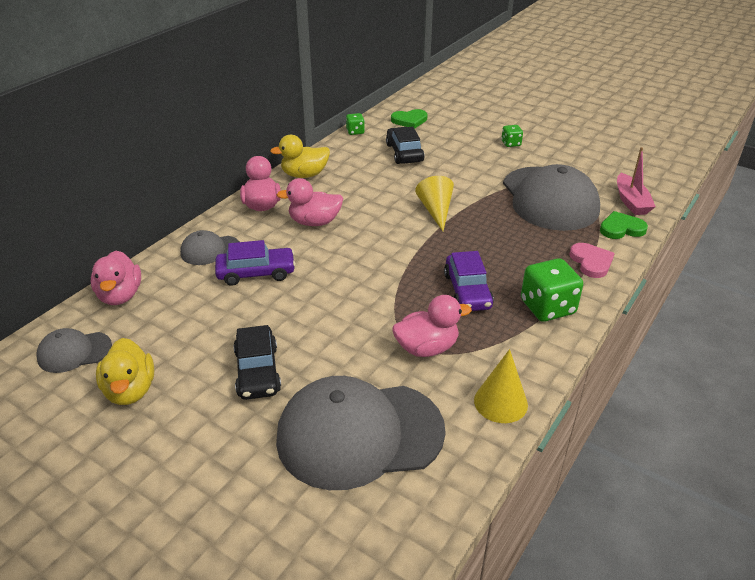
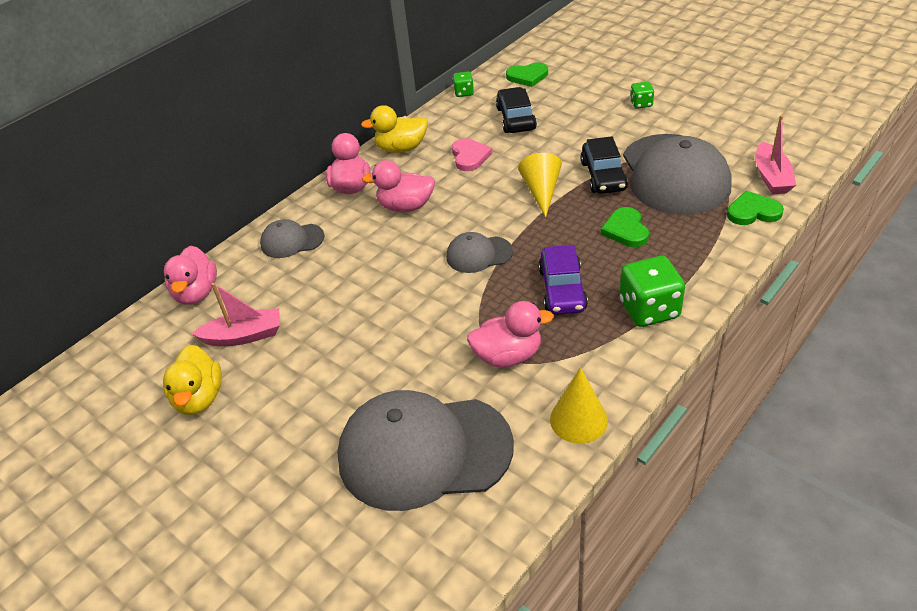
camera: 10 degrees right, 5 degrees up
grey cap [36,328,112,373] -> grey cap moved to [446,232,513,273]
purple car [215,240,296,286] -> none
black car [233,325,281,400] -> black car moved to [581,136,628,194]
pink heart [569,243,615,278] -> pink heart moved to [452,138,493,171]
none -> pink boat [191,283,280,346]
none -> green heart [601,207,649,247]

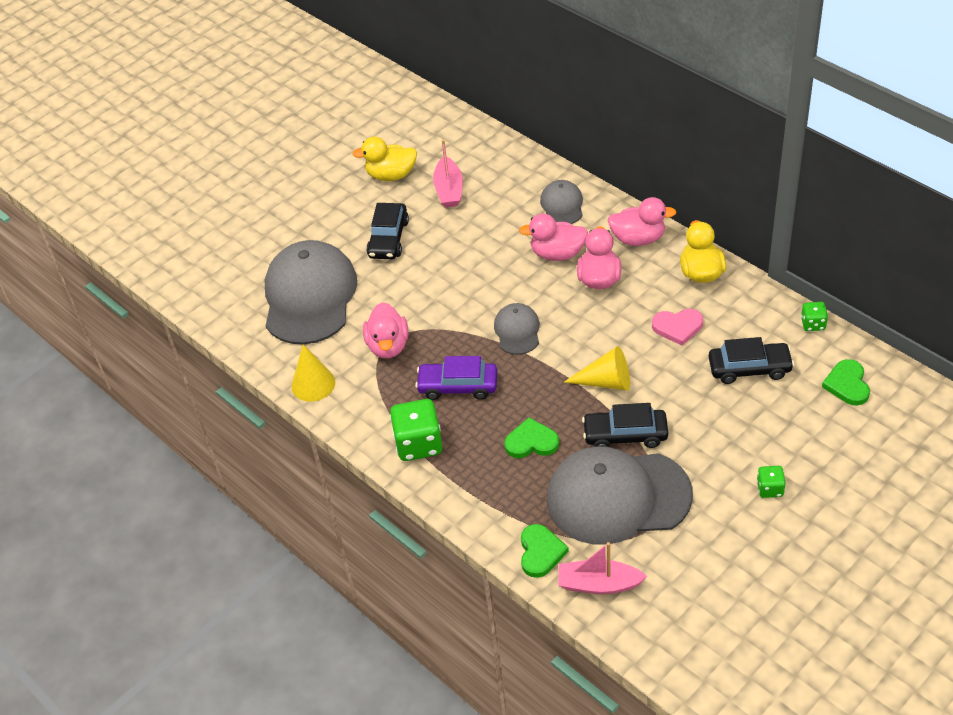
camera: 95 degrees right, 5 degrees up
pink duck [164,246,217,305] -> pink duck moved to [519,214,588,261]
none -> black car [366,203,409,259]

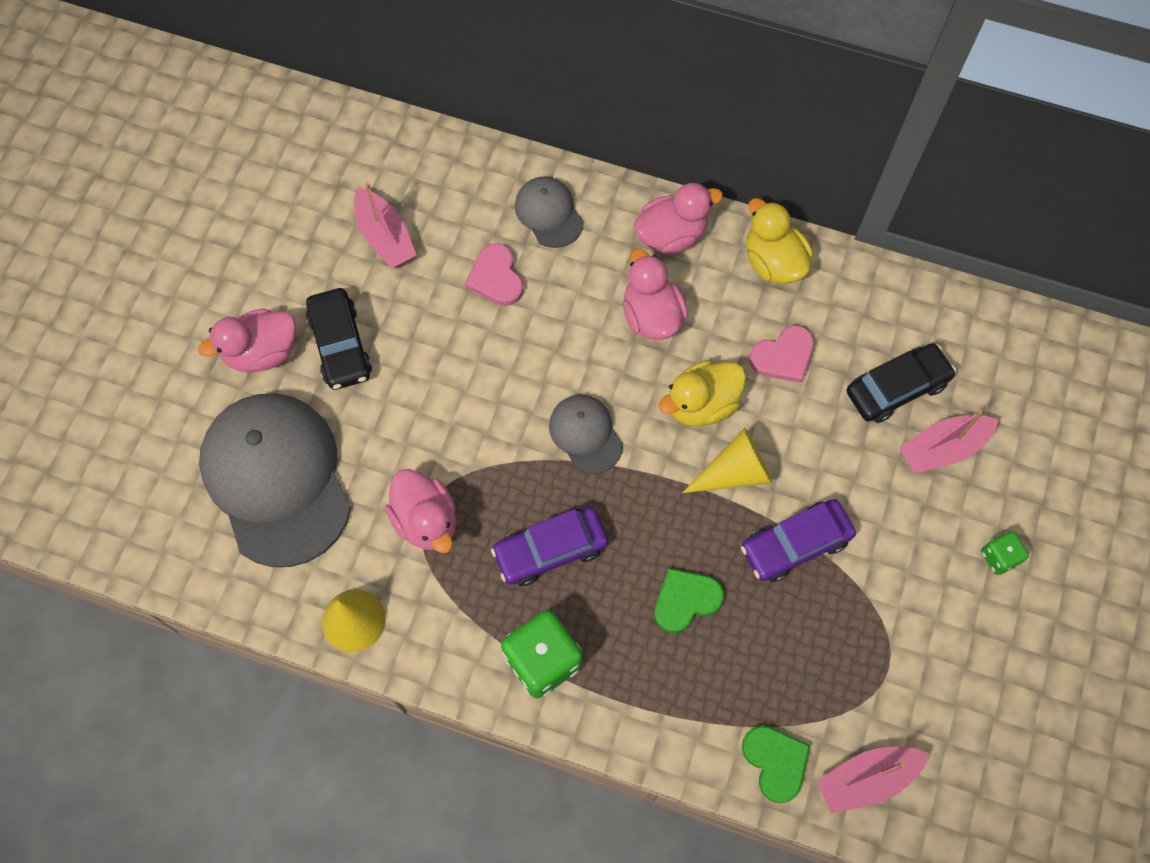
camera: 30 degrees left, 20 degrees up
yellow duck [352,137,417,181] -> yellow duck moved to [658,360,746,426]
pink duck [519,214,588,261] -> pink duck moved to [198,308,296,372]
grey cap [547,446,693,545] -> none
black car [582,403,668,448] -> purple car [741,499,856,582]
green dice [801,302,828,331] -> none
green heart [822,359,870,405] -> none
none -> pink heart [465,243,524,306]
none -> pink boat [899,409,999,474]

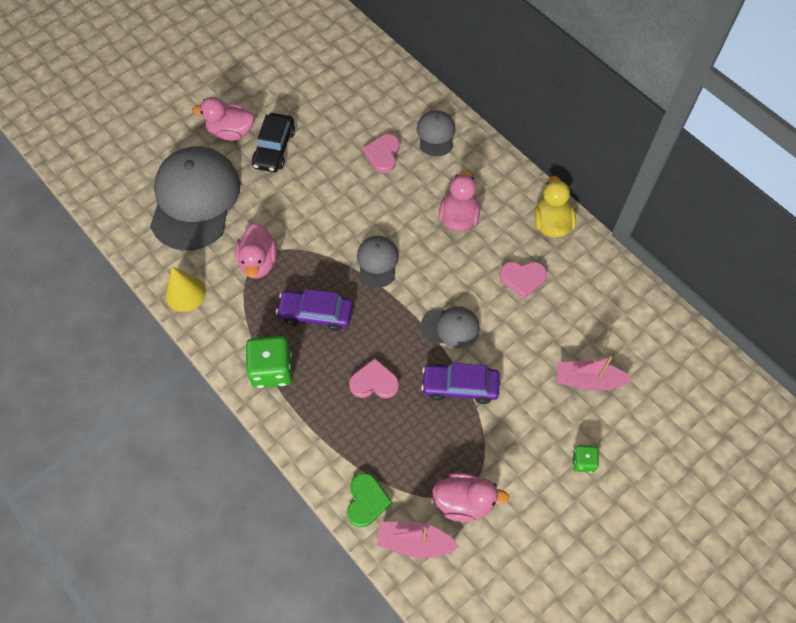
camera: 30 degrees right, 5 degrees down
pink boat [354,182,417,269] -> none
pink duck [634,183,723,255] -> pink duck moved to [432,473,509,522]
green heart [654,568,724,633] -> pink heart [349,358,399,399]
yellow duck [658,360,746,426] -> none
yellow cone [682,428,773,493] -> grey cap [421,306,480,348]
black car [847,343,956,423] -> none

